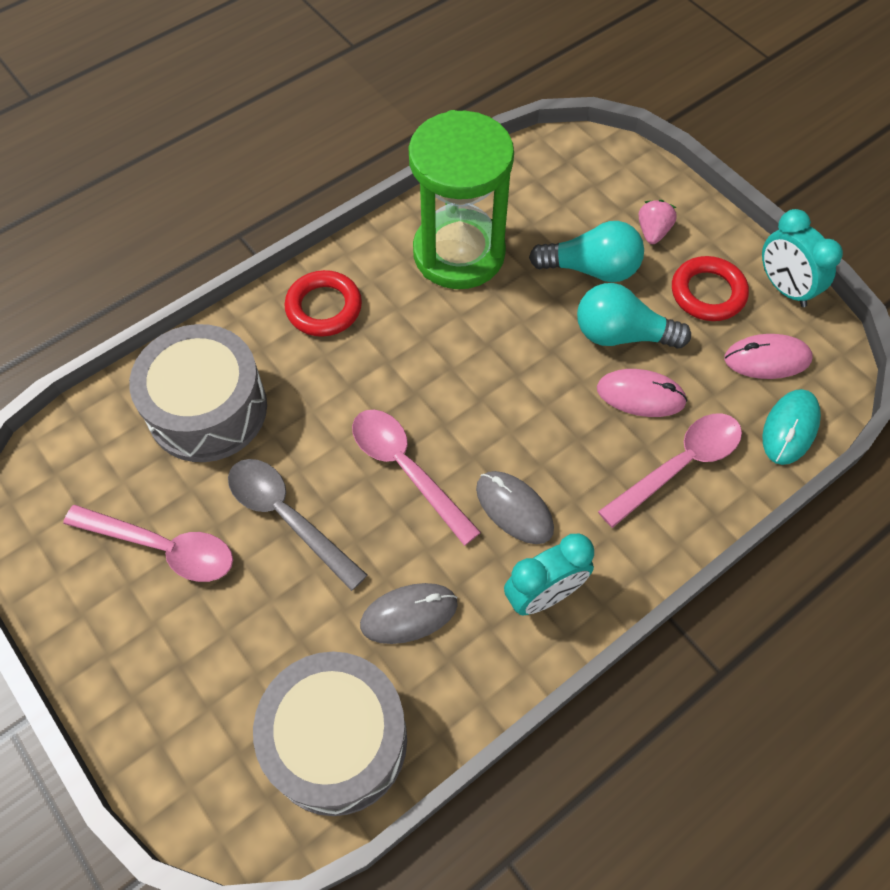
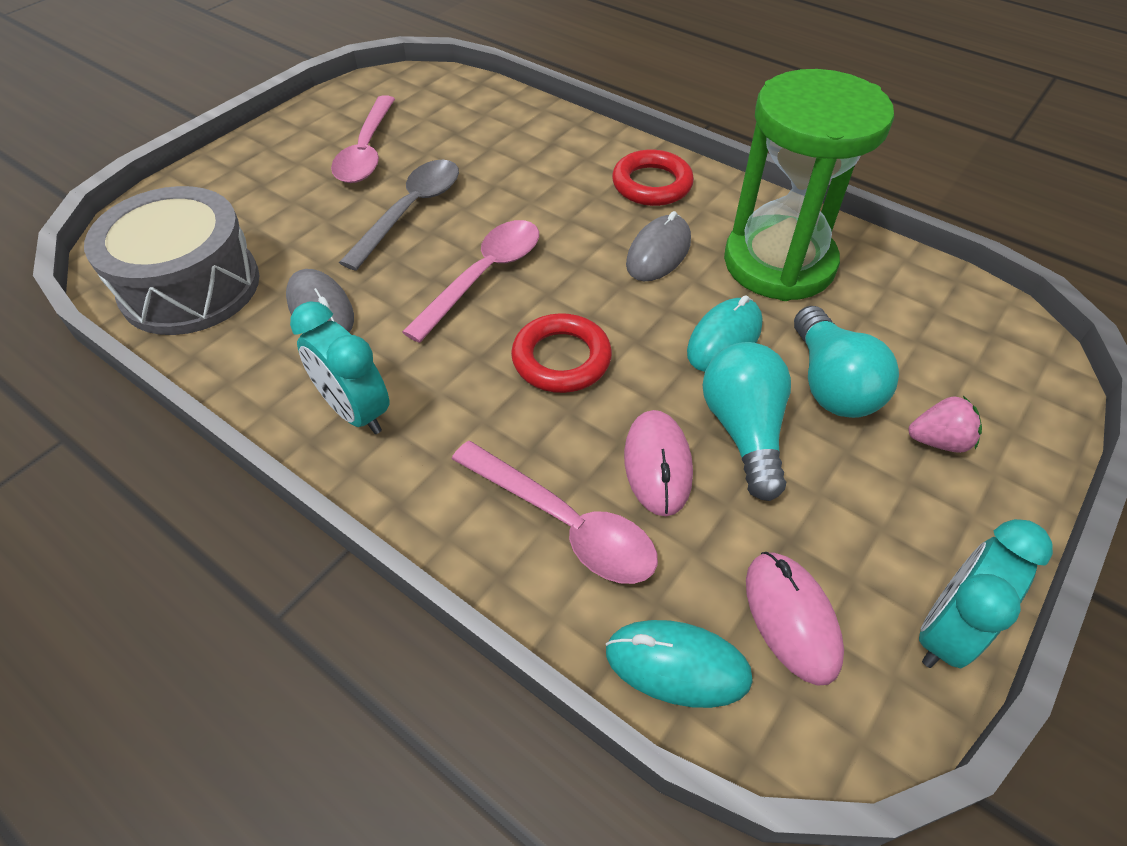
camera: 75 degrees right, 10 degrees down
grey drum [129,324,267,462] -> none
grey mouse [476,471,554,544] -> grey mouse moved to [626,211,691,281]
red ring [672,256,749,321] -> red ring moved to [511,313,612,393]
none -> turquoise mouse [687,295,763,372]

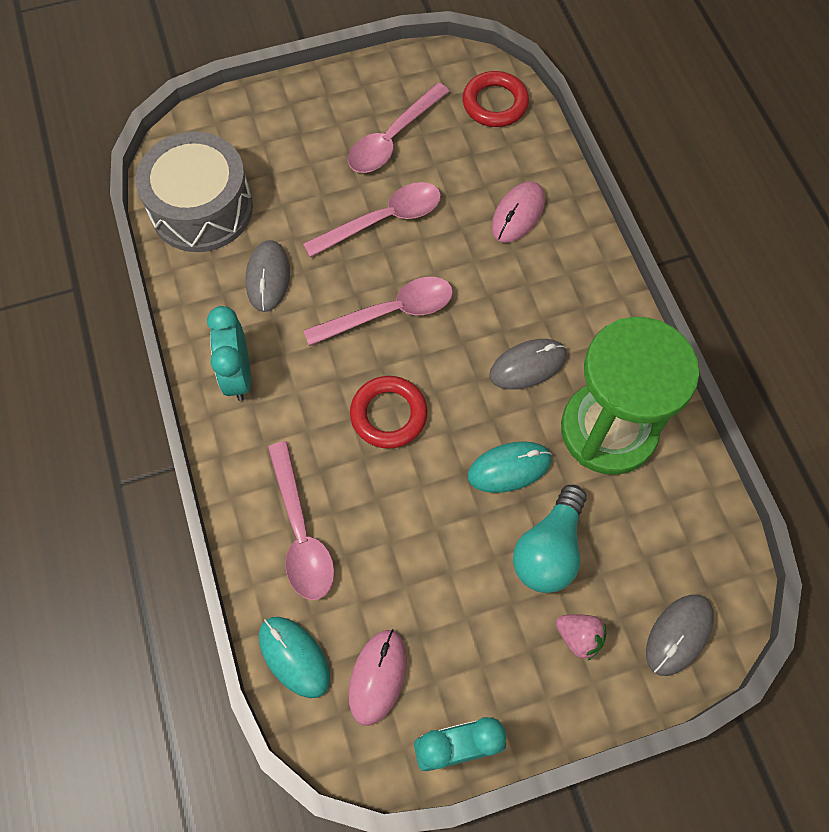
camera: 35 degrees right, 15 degrees up
grey spoon [339,160,459,271] -> pink spoon [303,182,441,258]
red ring [612,150,694,206] -> red ring moved to [462,71,529,127]
pink mouse [624,410,693,516] -> pink mouse moved to [491,181,545,243]
turquoise light bulb [702,342,791,501] -> none
none -> grey mouse [646,595,714,676]

